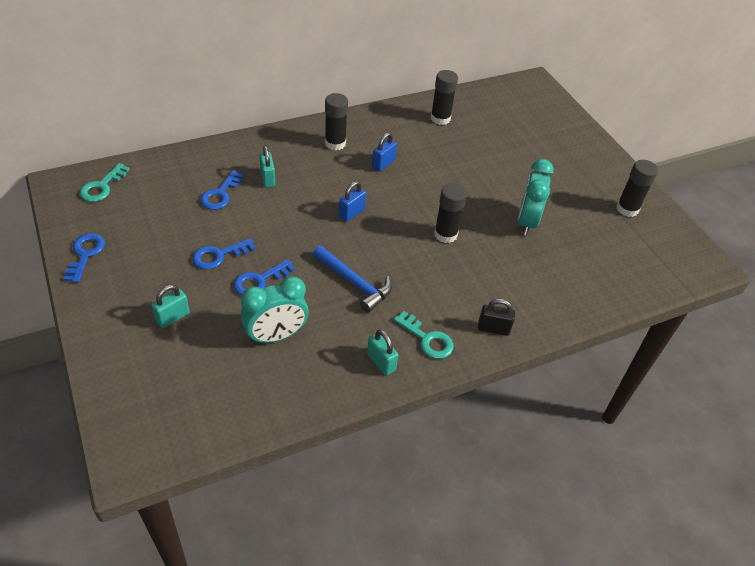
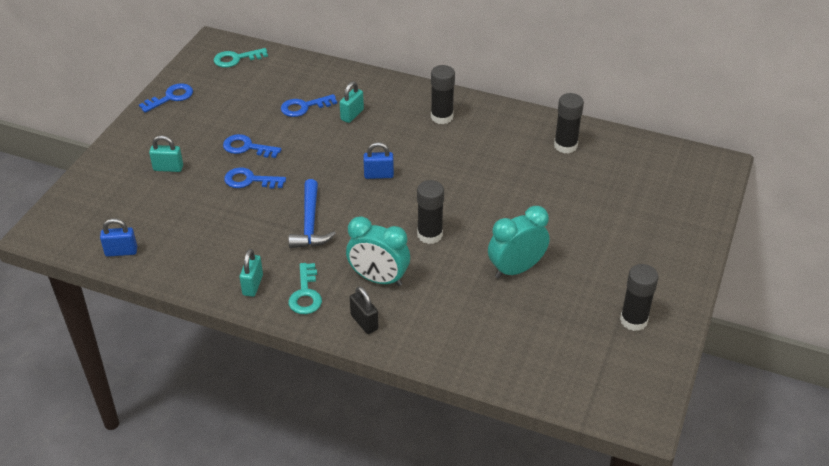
camera: 50 degrees right, 5 degrees down
turquoise clock [241,276,309,344] -> turquoise clock moved to [346,216,410,286]
blue padlock [372,132,397,172] -> blue padlock moved to [100,218,137,257]

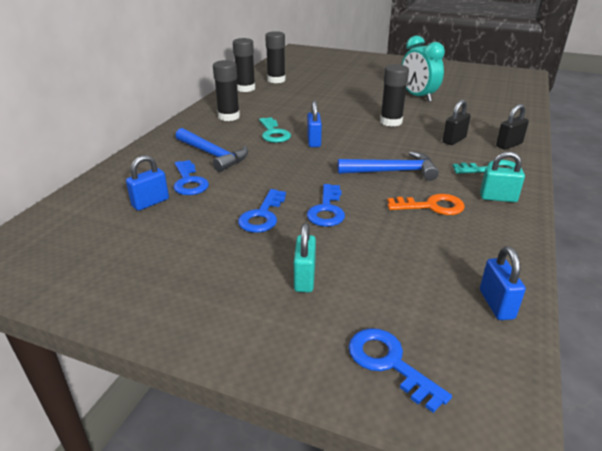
camera: 90 degrees left, 10 degrees down
blue key [139,83,193,113] -> blue key moved to [348,328,452,413]
turquoise key [214,48,268,68] -> turquoise key moved to [259,117,291,143]
turquoise padlock [340,81,364,123] -> blue hammer [176,128,248,172]
turquoise clock [346,216,410,286] -> black padlock [443,100,471,145]
black glue stick [620,264,659,331] -> black glue stick moved to [233,38,255,92]
none -> blue padlock [126,155,169,211]
none -> orange key [387,194,465,215]

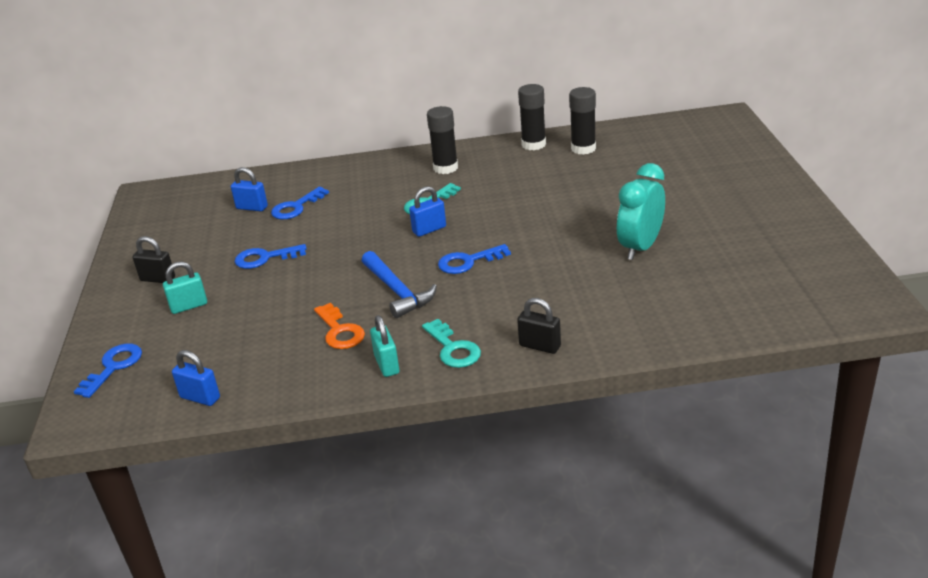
camera: 65 degrees right, 0 degrees up
blue hammer [176,128,248,172] -> none
blue key [307,184,345,227] -> blue key moved to [438,244,511,274]
black glue stick [380,64,409,127] -> none
black padlock [443,100,471,145] -> black padlock moved to [133,236,175,283]
blue padlock [480,246,526,320] -> blue padlock turned 60 degrees clockwise [172,350,220,406]

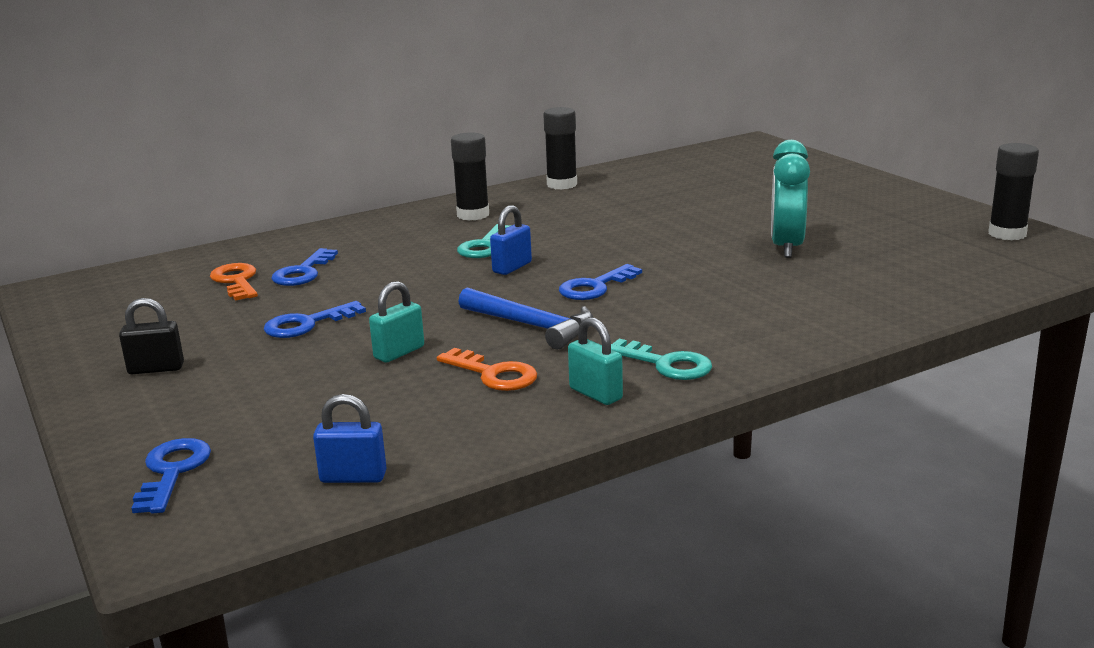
camera: 25 degrees left, 10 degrees down
turquoise padlock [163,261,207,314] -> turquoise padlock moved to [369,281,424,363]
blue padlock [231,167,268,211] -> orange key [210,263,258,301]
black padlock [517,298,561,354] -> none
black glue stick [569,87,596,155] -> black glue stick moved to [988,143,1039,240]

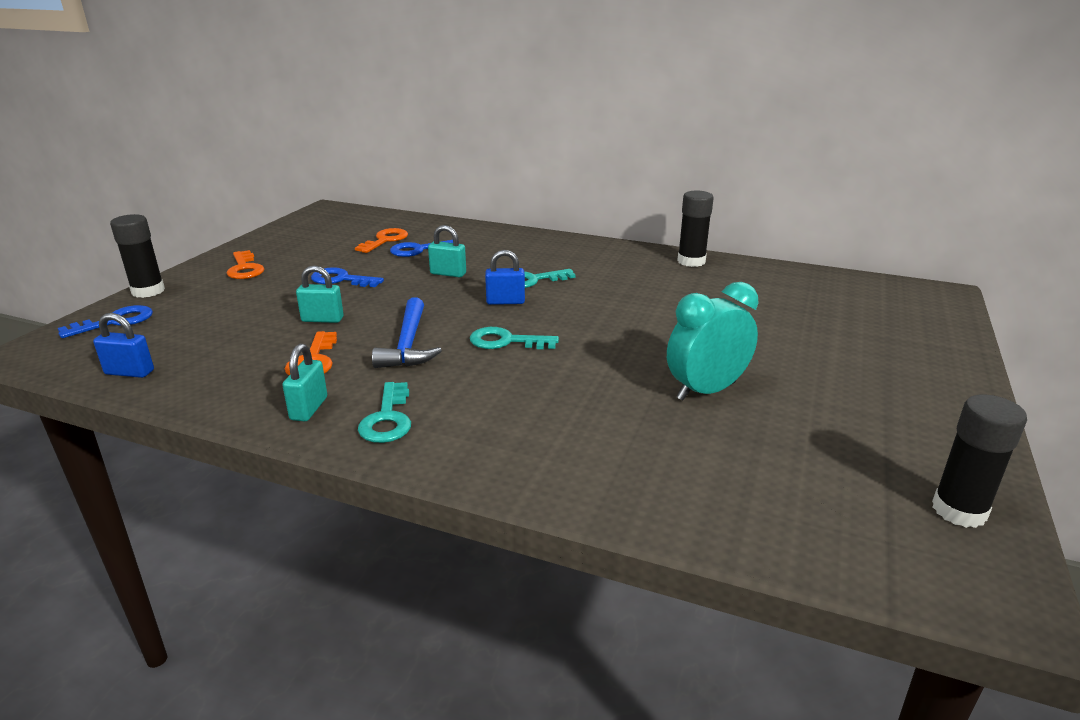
camera: 50 degrees right, 5 degrees up
black padlock [119,298,184,374] -> orange key [227,250,264,279]
blue padlock [313,394,387,483] -> blue padlock turned 45 degrees counterclockwise [93,313,154,378]
black glue stick [451,132,489,221] -> black glue stick moved to [110,214,165,298]
blue key [559,264,642,300] -> turquoise key [470,327,559,349]
none -> turquoise padlock [428,225,466,277]

